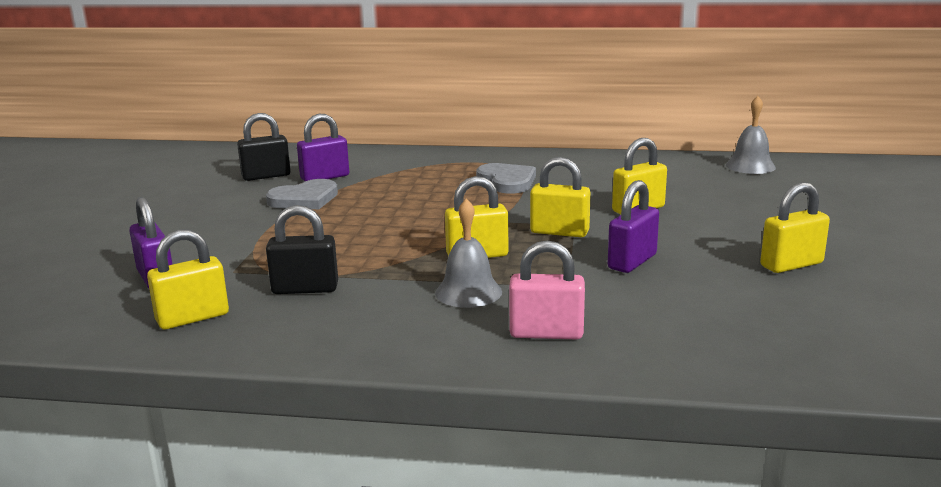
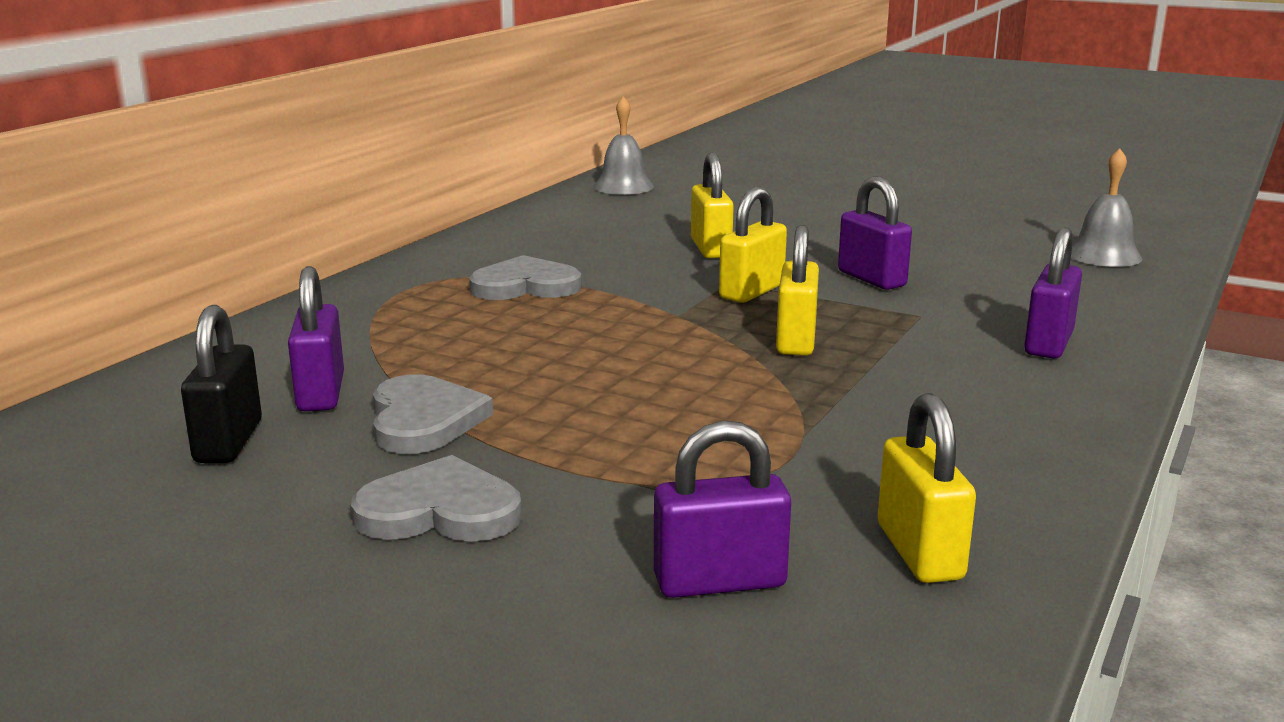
camera: 70 degrees left, 0 degrees up
black padlock [266,205,338,294] -> none
grey bell [435,199,502,308] -> grey bell moved to [1071,148,1142,267]
pink padlock [509,240,585,339] -> purple padlock [1024,227,1082,358]
yellow padlock [760,182,830,273] -> none
none -> grey heart [351,455,522,542]

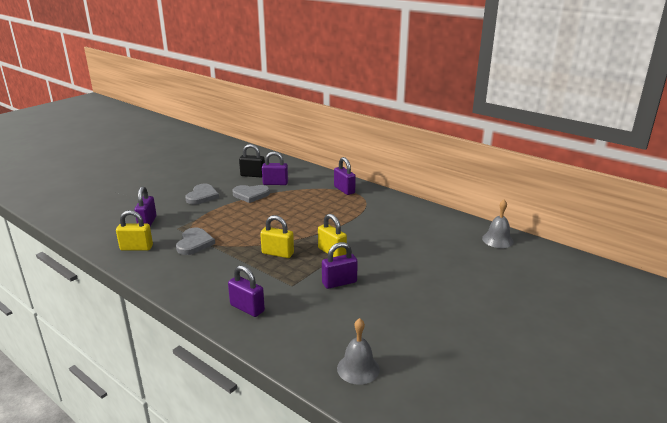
camera: 100 degrees right, 5 degrees up
grey heart [469,255,582,300] -> grey heart moved to [176,227,215,255]
yellow padlock [691,153,734,258] -> none
none -> purple padlock [334,157,356,195]

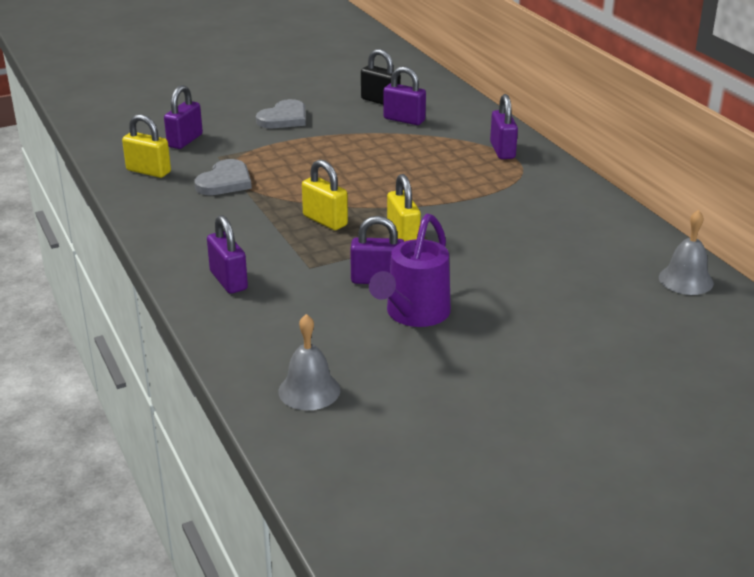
camera: 25 degrees right, 5 degrees up
grey heart [232,185,270,203] -> none
none -> purple watering can [369,214,451,327]

